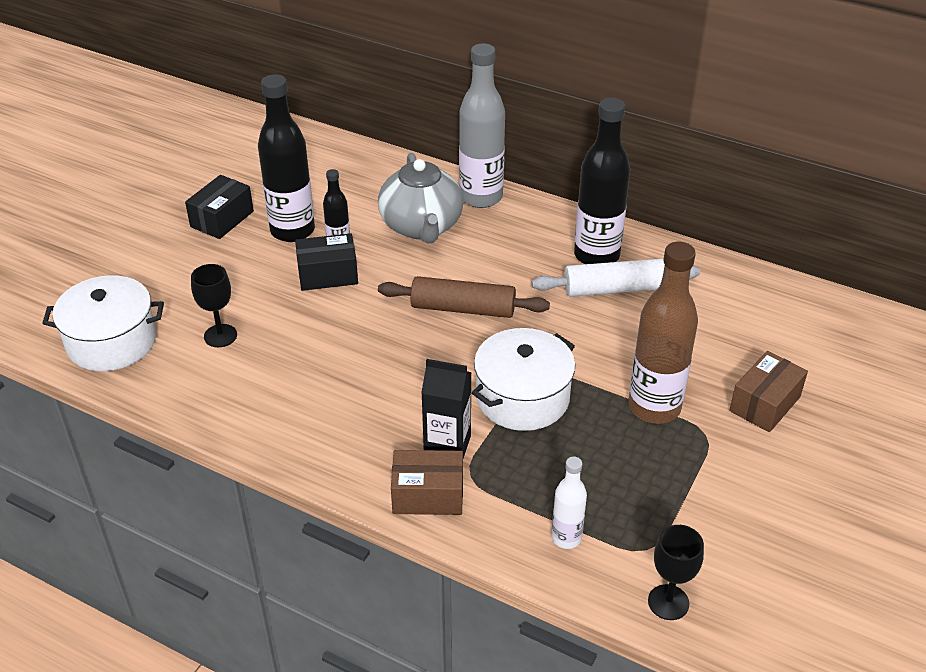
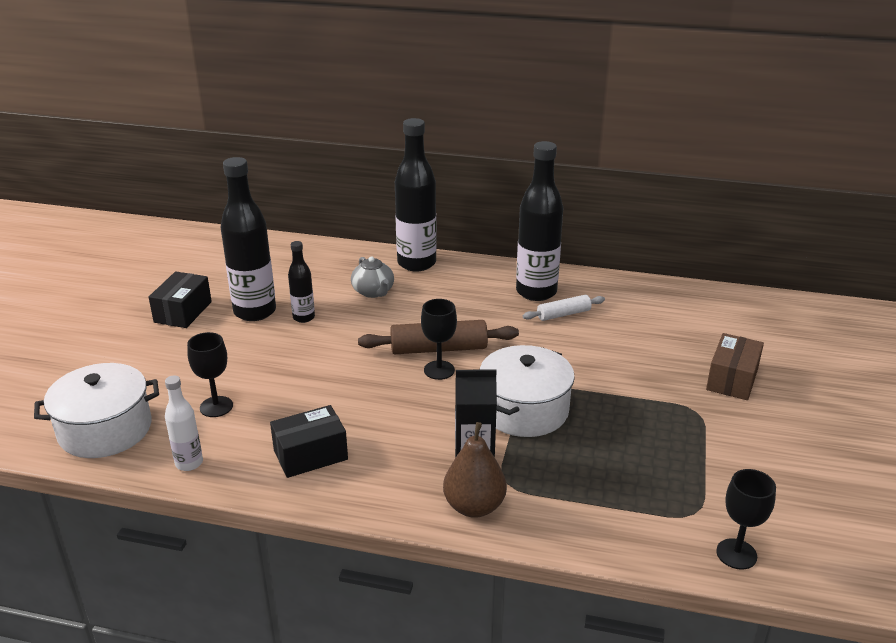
camera: 15 degrees left, 10 degrees down
black box [295,233,358,291] -> black box moved to [270,405,348,478]
grey teapot [378,153,464,244] -> grey teapot [351,256,394,298], size x0.56
brown box [391,450,463,515] -> brown pear [443,422,507,518]
grey bottle [459,43,505,208] -> black bottle [395,118,437,271]
white rolling pin [532,259,700,297] -> white rolling pin [523,295,605,321], size x0.60
white bottle [552,457,587,549] -> white bottle moved to [165,376,203,471]
brown bottle [629,242,698,424] -> none
none -> black goblet [421,299,457,380]

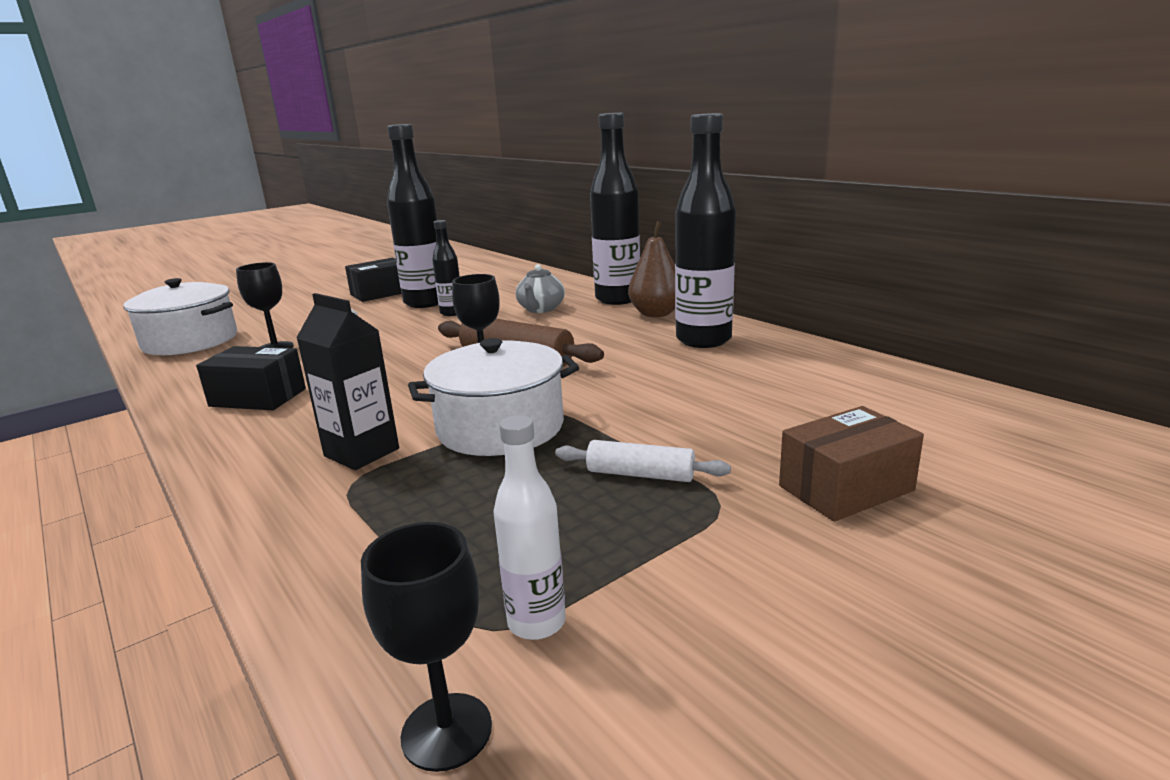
camera: 40 degrees right, 10 degrees down
white bottle [165,376,203,471] -> white bottle moved to [493,415,566,640]
brown pear [443,422,507,518] -> brown pear moved to [628,221,675,317]
white rolling pin [523,295,605,321] -> white rolling pin moved to [555,440,731,482]

